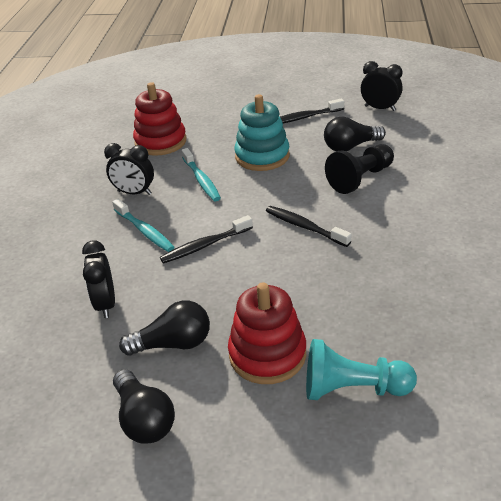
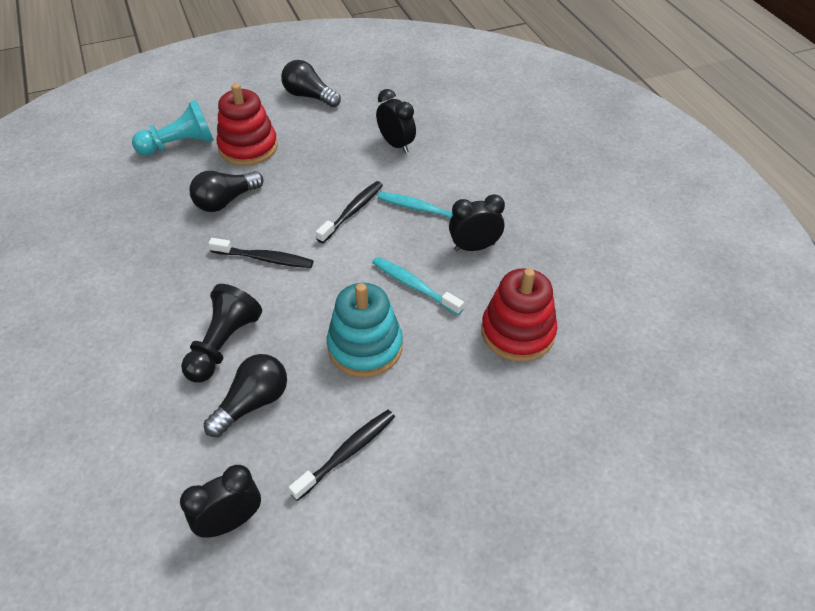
camera: 150 degrees right, 10 degrees up
black light bulb [119,300,210,356] -> black light bulb moved to [189,171,264,212]
black clock [361,61,403,111] -> black clock turned 150 degrees clockwise [180,465,261,538]

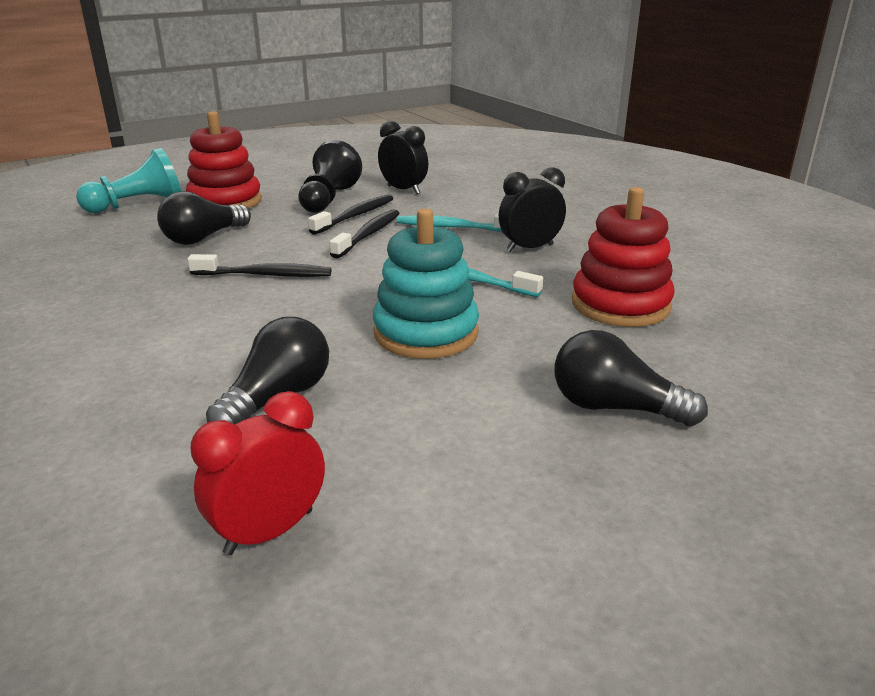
camera: 10 degrees left, 20 degrees down
black clock [180,465,261,538] -> red clock [191,391,325,555]
black pawn [181,284,262,382] -> black pawn moved to [298,140,362,213]
black light bulb [281,60,341,107] -> black light bulb moved to [554,330,708,426]
black toothbrush [289,410,395,501] -> black toothbrush moved to [308,195,394,235]

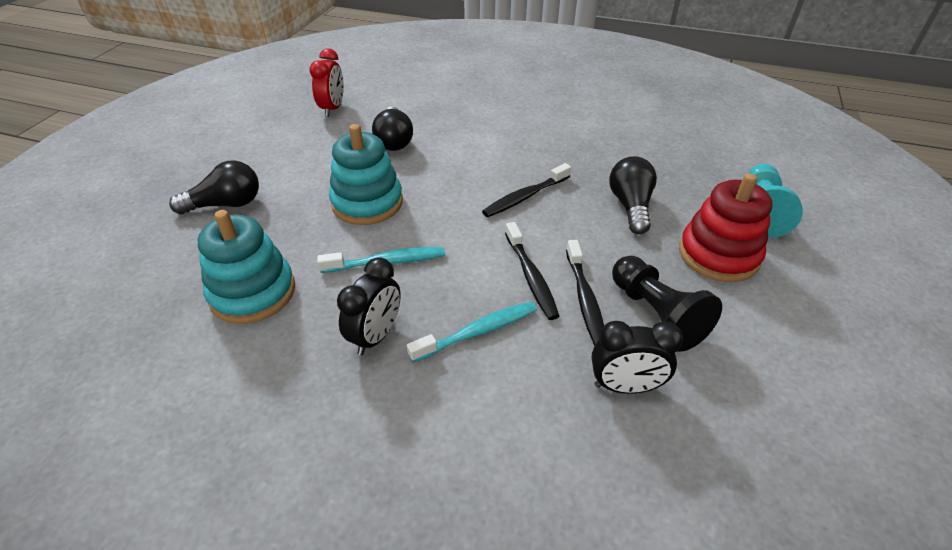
camera: 140 degrees right, 15 degrees up
red stacking toy [572,187,675,327] -> turquoise stacking toy [198,210,295,324]

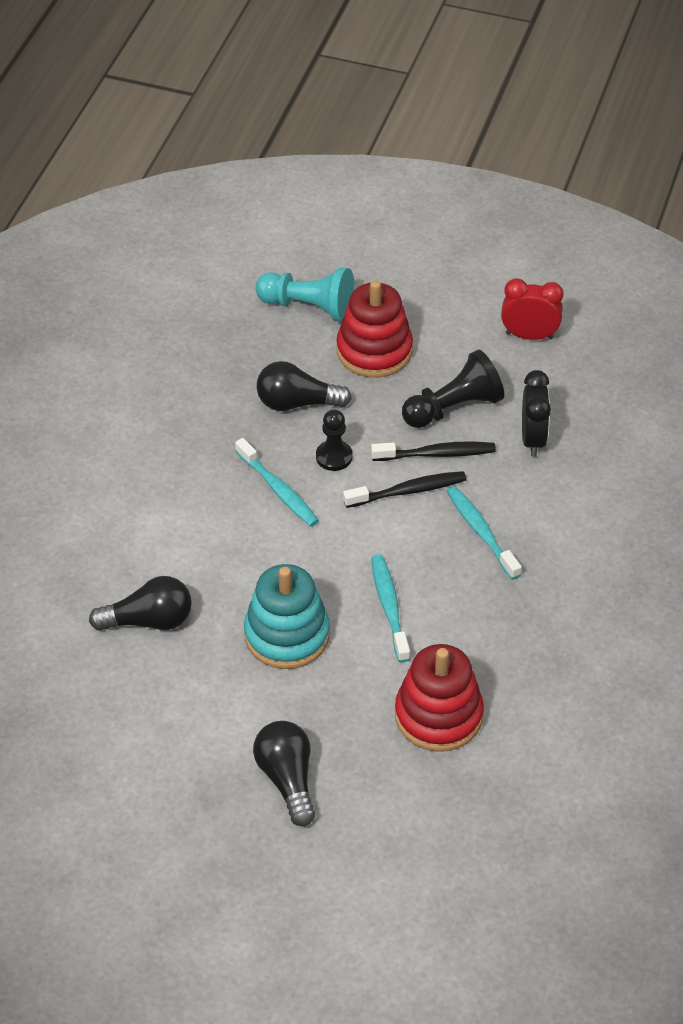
camera: 90 degrees left, 5 degrees up
turquoise stacking toy [198,210,295,324] -> red stacking toy [395,644,484,752]
red clock [310,48,344,117] -> red clock moved to [501,278,564,340]
black clock [337,257,401,355] -> none
black toothbrush [482,163,571,217] -> turquoise toothbrush [235,438,319,527]
none -> black pawn [316,409,353,471]

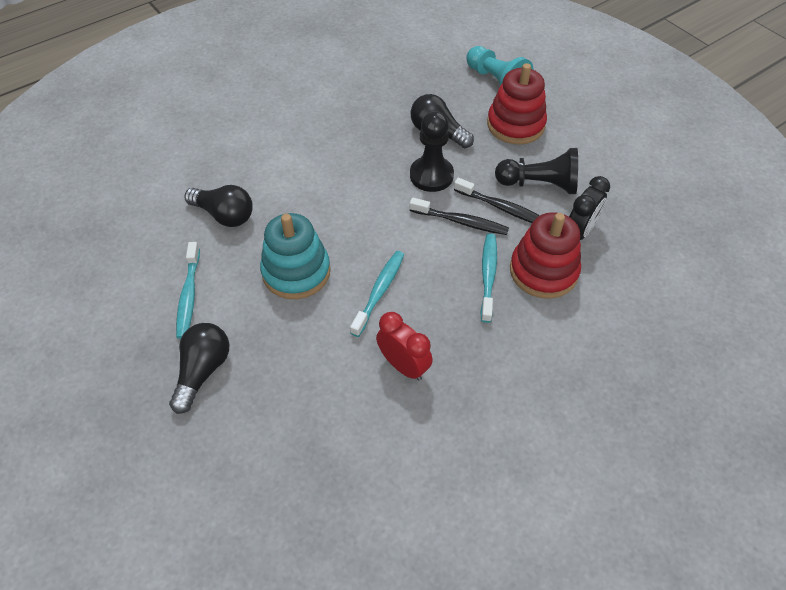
camera: 35 degrees right, 5 degrees up
turquoise toothbrush [235,438,319,527] -> turquoise toothbrush moved to [176,242,200,339]
black pawn [316,409,353,471] -> black pawn [410,111,454,192], size x1.55
red stacking toy [395,644,484,752] -> red stacking toy moved to [510,212,581,299]
red clock [501,278,564,340] -> red clock moved to [376,312,433,381]

